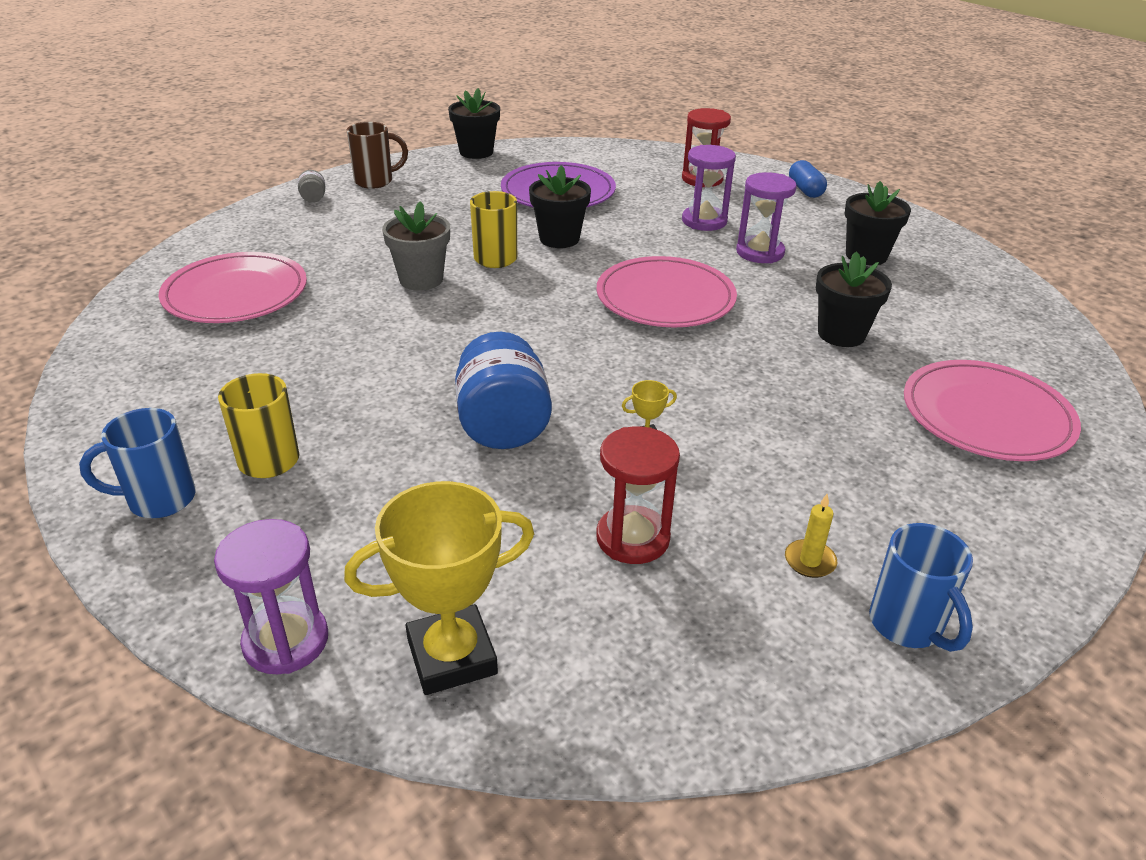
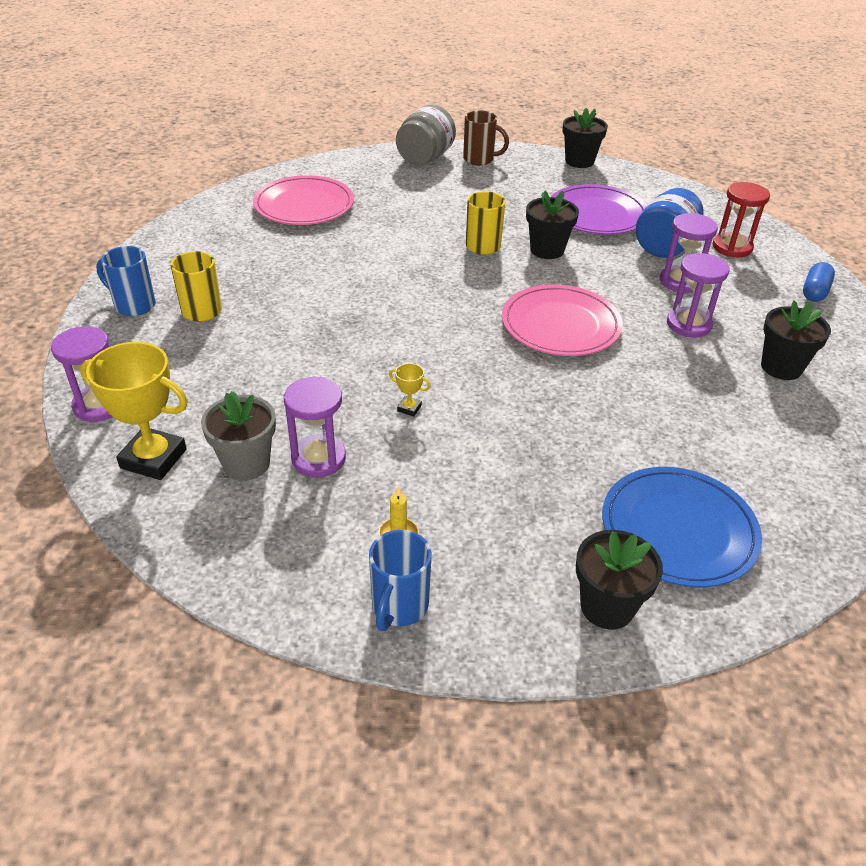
camera: 40 degrees right, 5 degrees up
grey jar [298,170,325,203] -> grey jar [396,105,456,165], size x2.34
grey flower pot [382,201,450,291] -> grey flower pot moved to [201,391,276,481]
blue jar [455,332,552,449] -> blue jar moved to [636,188,704,258]
red hourglass [596,426,680,564] -> purple hourglass [284,377,346,477]
black flower pot [816,251,892,347] -> black flower pot moved to [576,530,663,630]
pink plate [904,360,1081,461] -> blue plate [602,467,762,587]

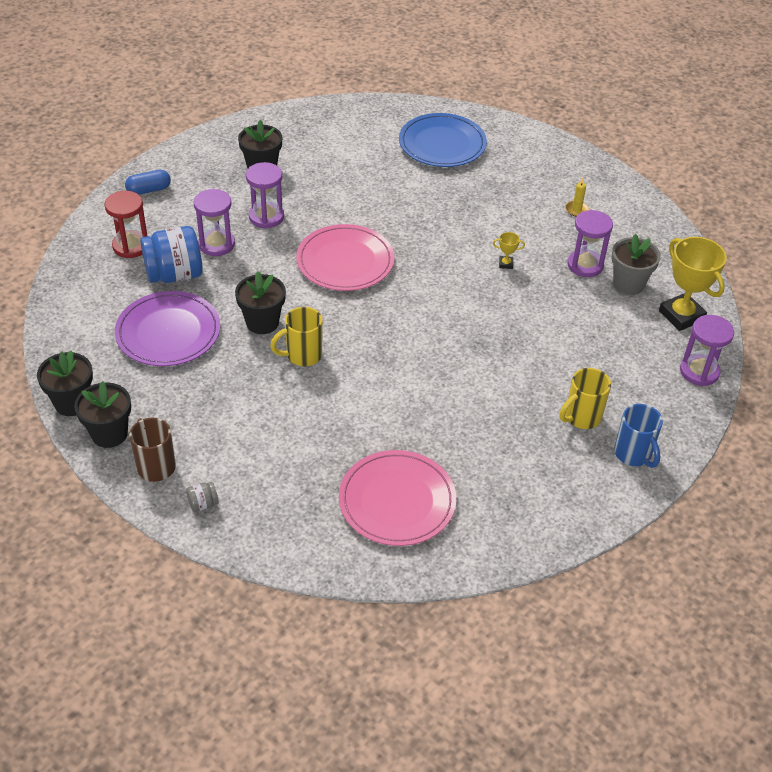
camera: 140 degrees left, 5 degrees up
blue mug [369,530,431,631] -> none
yellow trophy [389,363,431,416] -> yellow trophy turned 60 degrees counterclockwise [493,232,525,269]
grey jar [396,105,456,165] -> grey jar [186,482,219,512], size x0.43
black flower pot [576,530,663,630] -> black flower pot moved to [74,381,131,448]

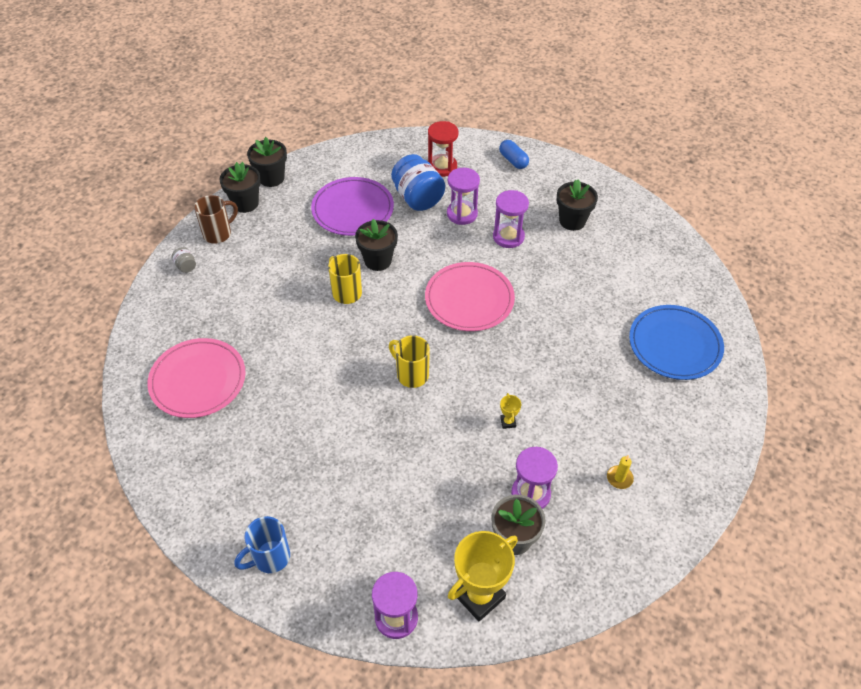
camera: 80 degrees right, 5 degrees up
yellow mug [559,368,611,429] -> yellow mug moved to [389,335,430,388]

